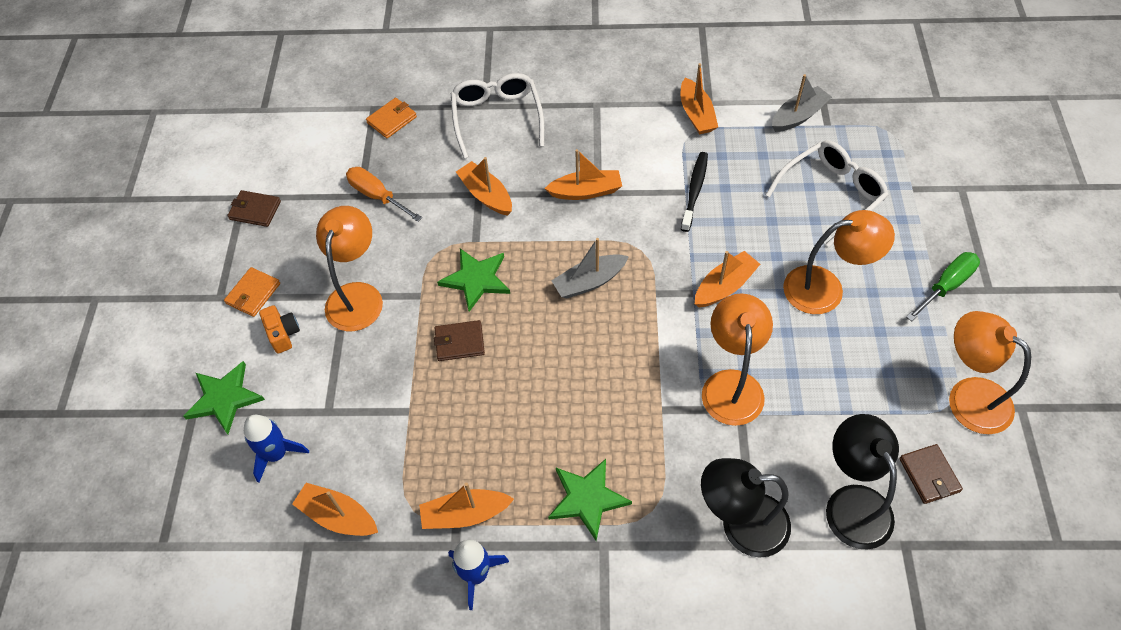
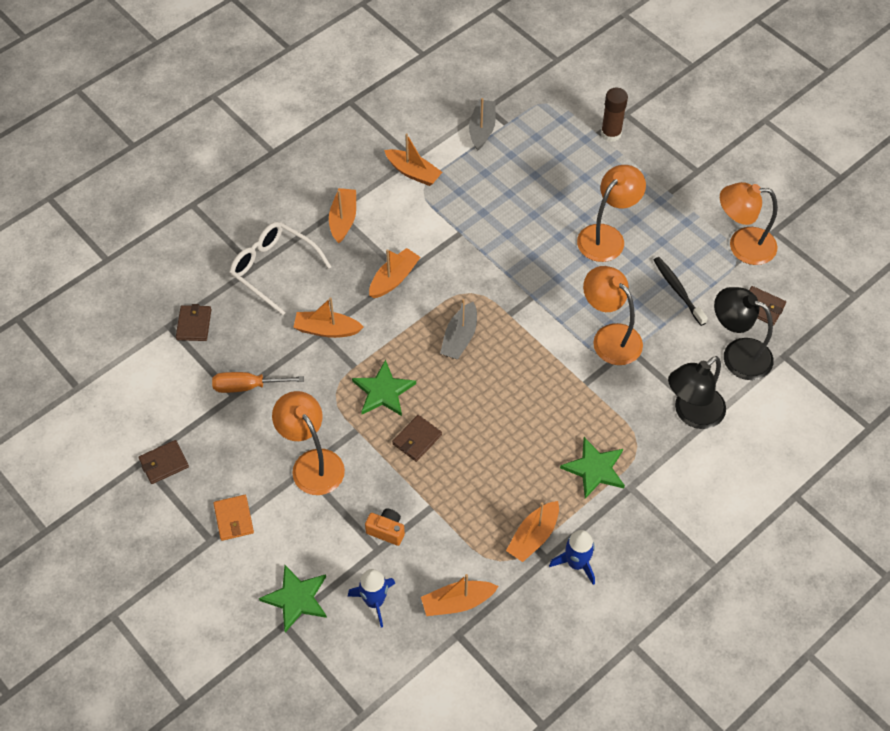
camera: 45 degrees left, 0 degrees up
orange camera [259,305,300,354] -> orange camera moved to [365,509,405,546]
orange wallet [366,98,417,138] -> brown wallet [176,304,211,341]
black toothbrush [681,152,708,232] -> black toothbrush moved to [654,257,708,326]
orange boat [695,251,760,307] -> orange boat moved to [329,188,356,243]
white glasses [766,140,889,247] -> none
green screwdriver [906,252,980,321] -> none
none -> brown glue stick [601,88,628,142]

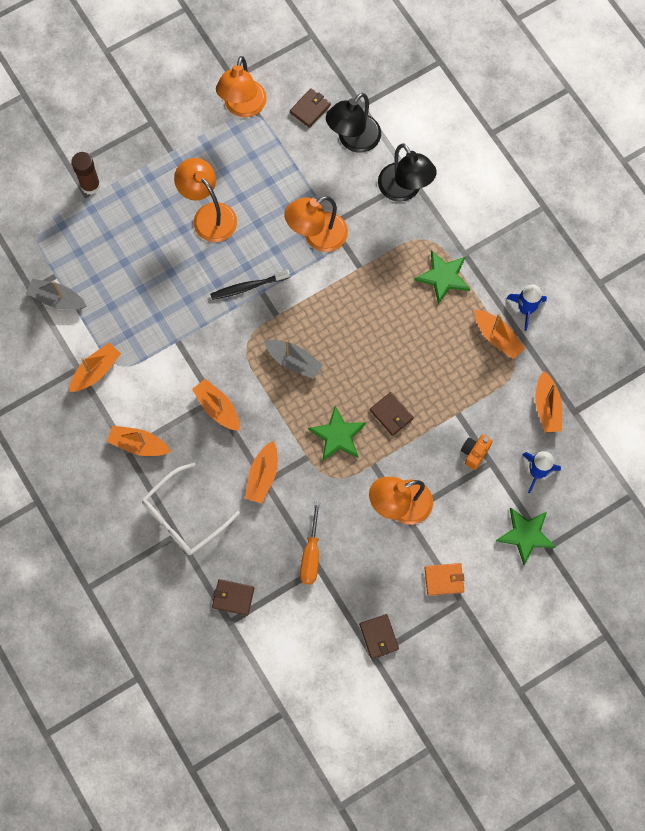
camera: 80 degrees left, 15 degrees up
black toothbrush [654,257,708,326] -> black toothbrush moved to [210,269,290,300]

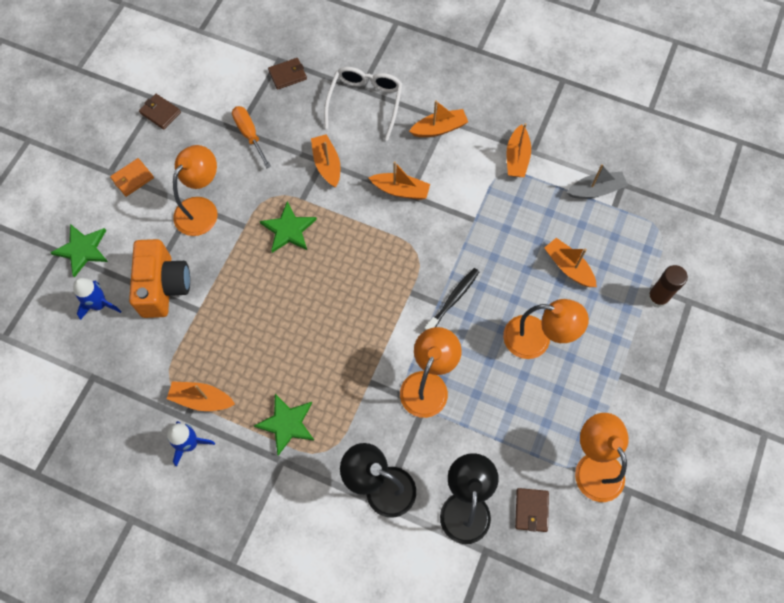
camera: 145 degrees right, 5 degrees down
grey boat [264,340,323,379] -> none
brown wallet [370,392,414,436] -> none
orange camera [461,434,493,470] -> orange camera [129,239,190,318], size x2.12
orange boat [535,371,562,433] -> orange boat moved to [544,238,597,287]

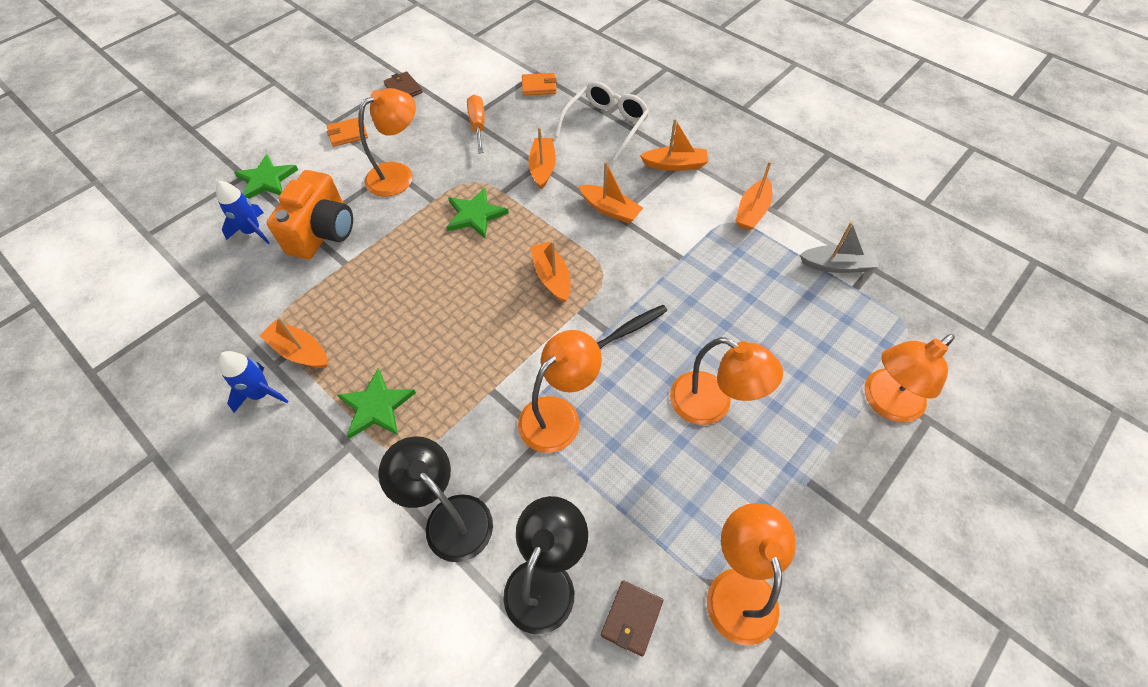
camera: 20 degrees right, 10 degrees down
brown wallet [268,58,307,90] -> orange wallet [522,73,557,95]
orange boat [544,238,597,287] -> orange boat moved to [530,241,571,303]
brown glue stick [647,265,688,308] -> orange lamp [864,334,955,422]

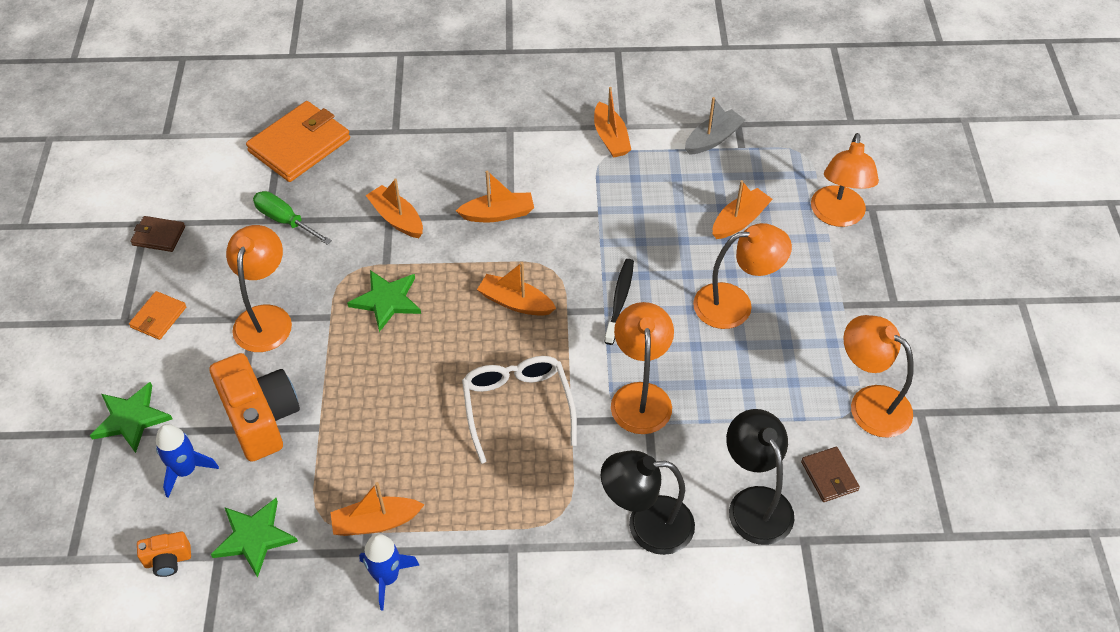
camera: 45 degrees left, 5 degrees down
green star [337,368,416,439] -> green star moved to [211,498,298,578]
orange screwdriver [467,95,485,154] -> green screwdriver [253,191,332,245]
orange wallet [522,73,557,95] -> orange wallet [246,101,350,182], size x1.98
white glasses [555,81,649,162] -> white glasses moved to [462,356,577,464]
orange boat [640,119,708,171] -> orange boat moved to [713,180,773,239]
none -> orange camera [137,532,191,577]

